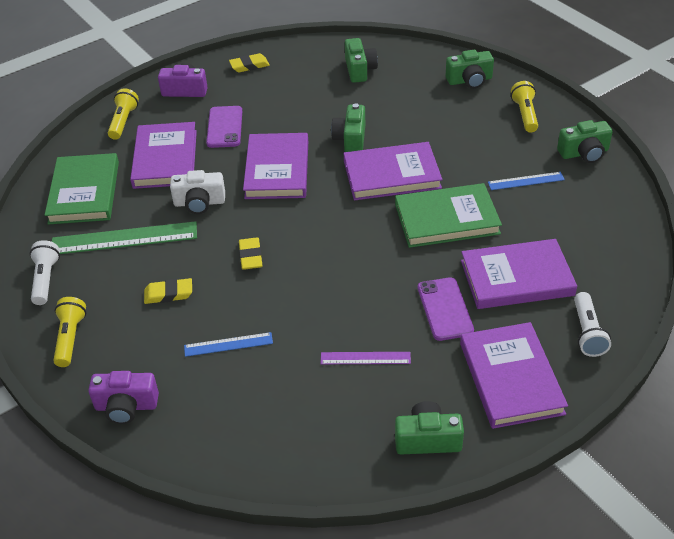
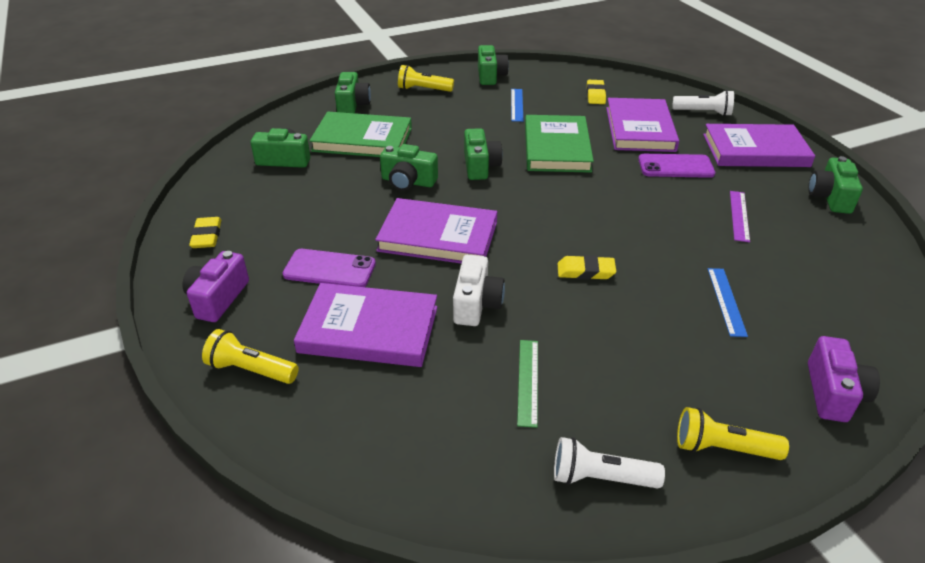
camera: 80 degrees left, 5 degrees down
green book [45,153,119,224] -> green book moved to [309,112,412,157]
green ruler [52,221,197,254] -> green ruler [517,340,538,428], size x0.54
yellow eraser [144,278,192,304] -> yellow eraser moved to [587,80,606,104]
purple book [344,142,443,201] -> green camera [464,128,503,180]

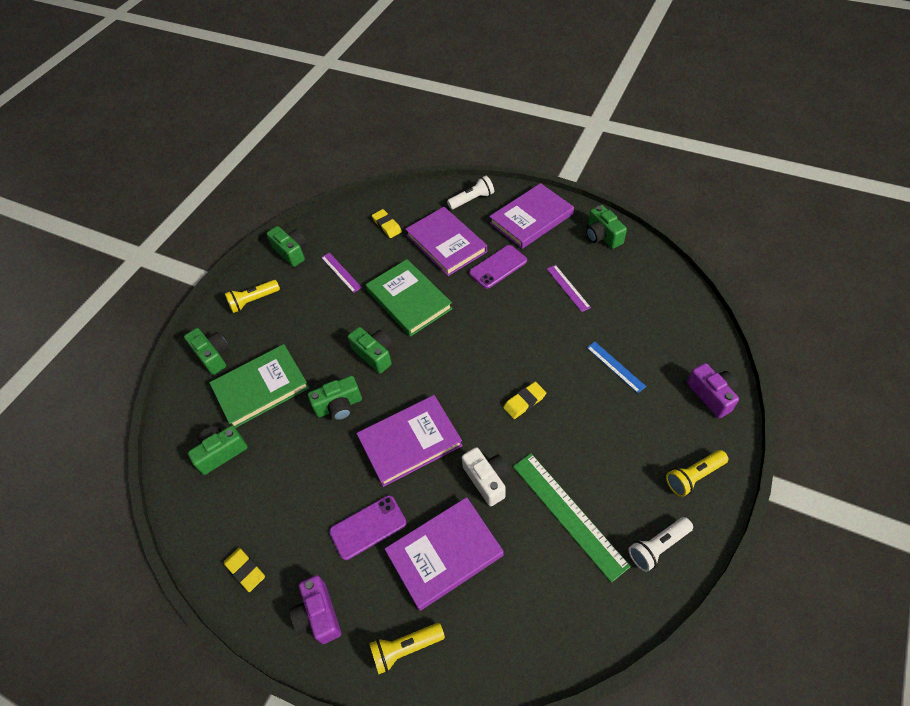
camera: 35 degrees left, 15 degrees up
blue ruler [511,89,523,122] -> purple ruler [321,253,362,293]
green ruler [517,340,538,428] -> green ruler [513,453,631,583], size x1.84

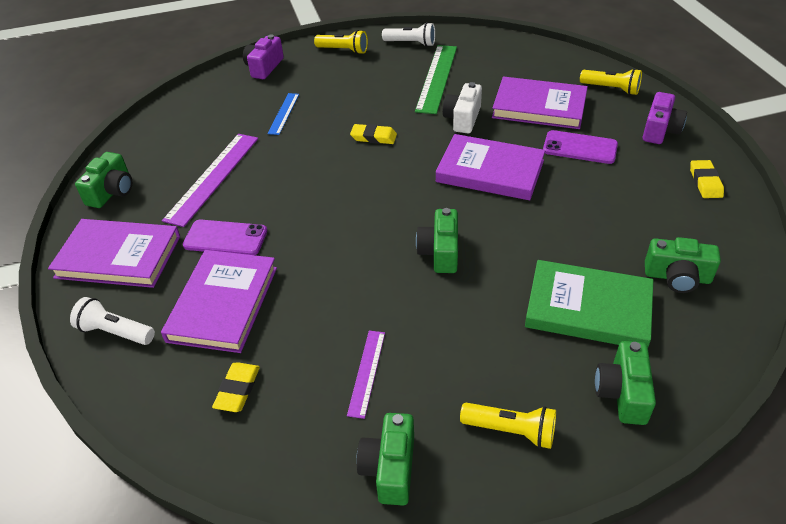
camera: 135 degrees left, 10 degrees down
green camera [308,376,362,421] -> none
green book [366,259,453,337] -> none
purple ruler [547,265,591,312] -> purple ruler [162,134,258,227], size x1.84

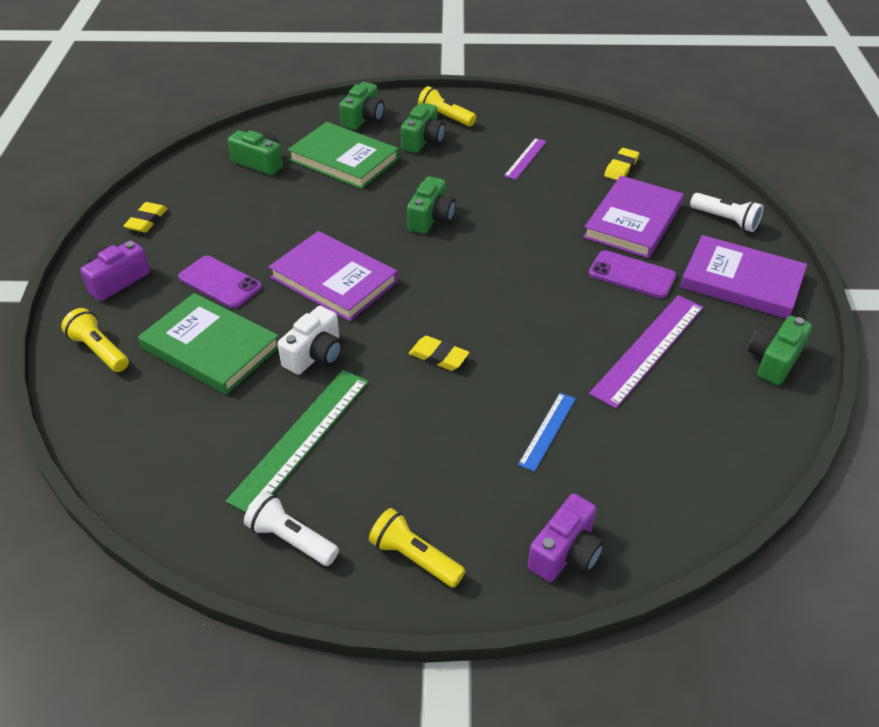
camera: 165 degrees left, 0 degrees up
green camera [356,413,414,506] -> green camera moved to [401,103,445,153]
purple book [492,76,588,129] -> green book [138,293,279,395]

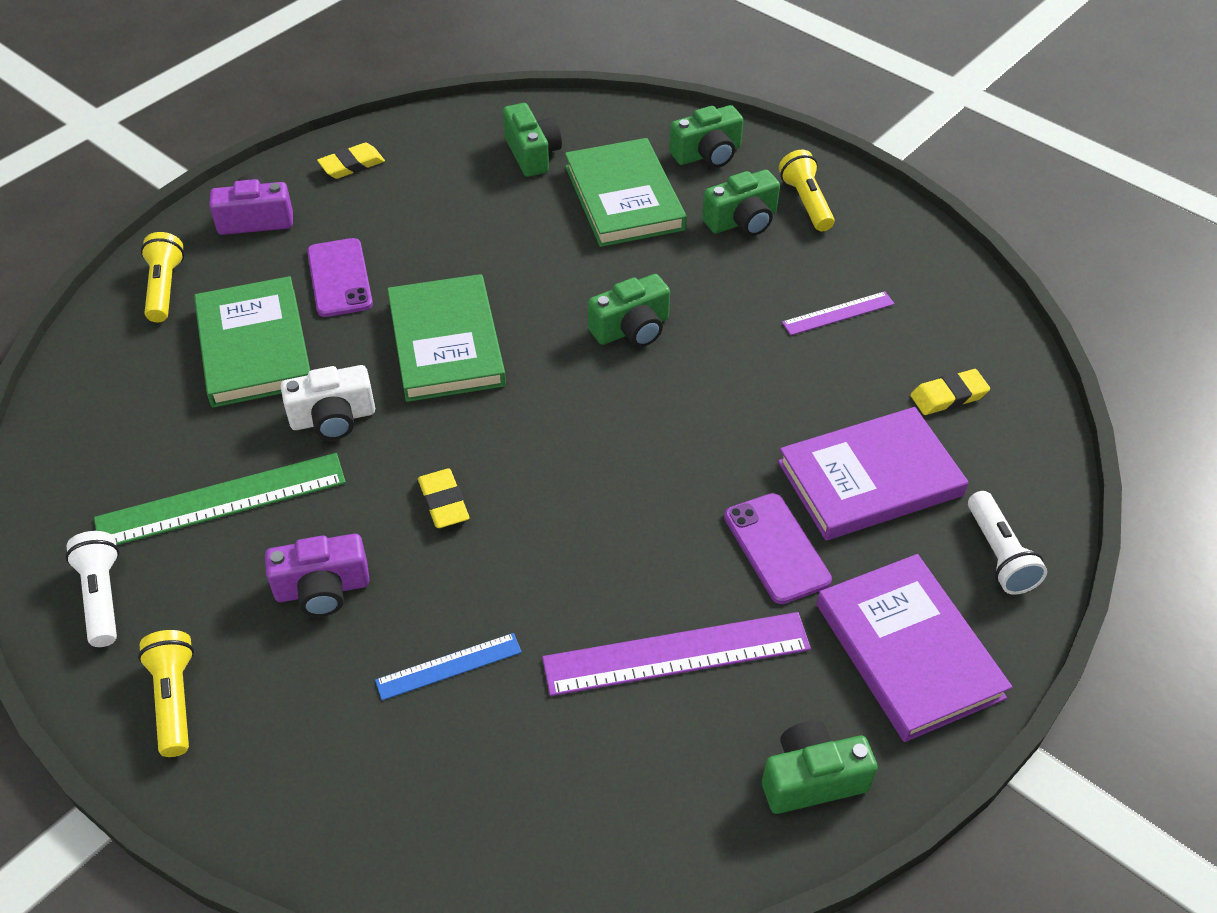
camera: 40 degrees right, 5 degrees up
purple book [269,231,398,321] -> green book [387,274,506,402]
purple camera [528,494,604,582] -> purple camera moved to [265,534,370,617]

